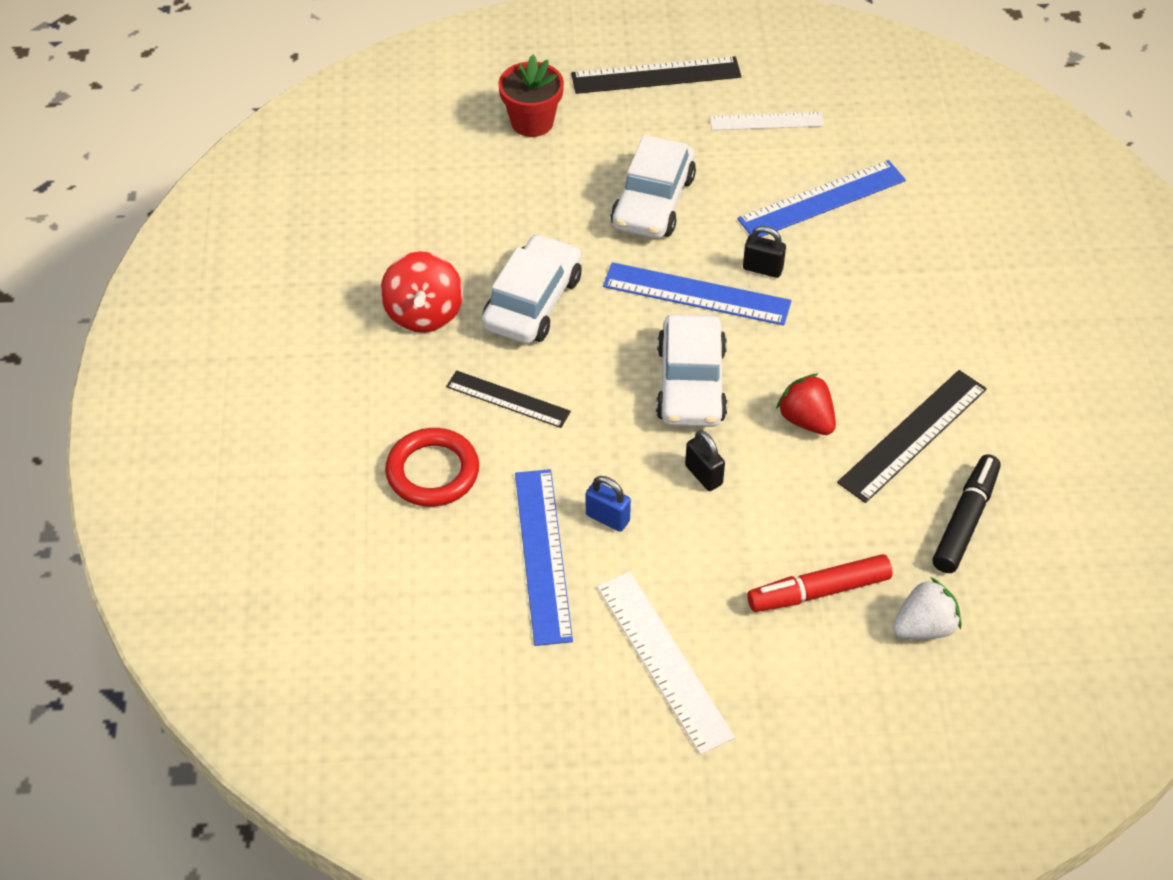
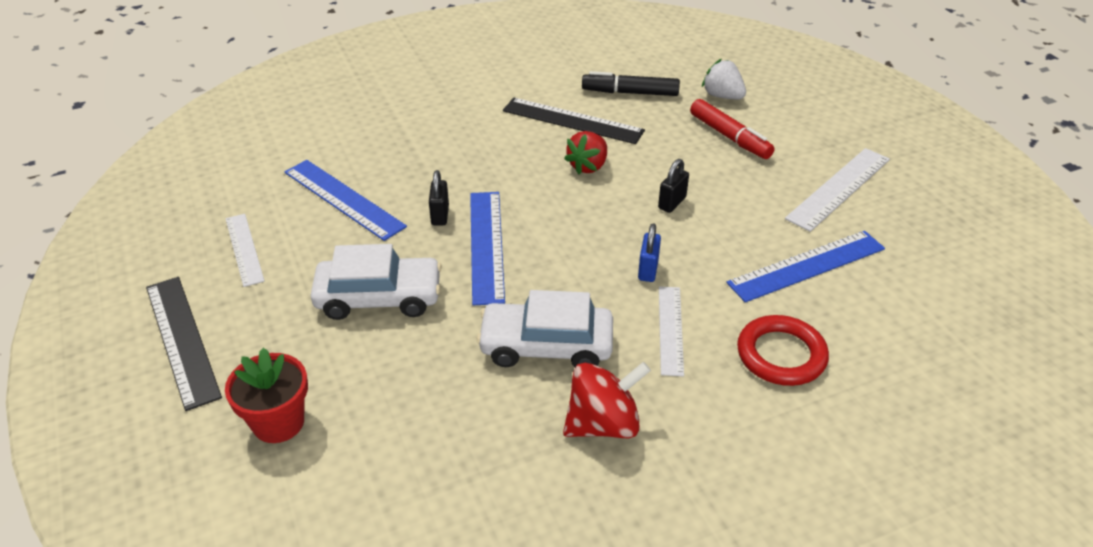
camera: 110 degrees left, 10 degrees down
black ruler [446,370,571,428] -> white ruler [659,286,684,377]
blue padlock [586,476,631,532] -> blue padlock moved to [638,223,661,282]
white car [656,314,727,427] -> none

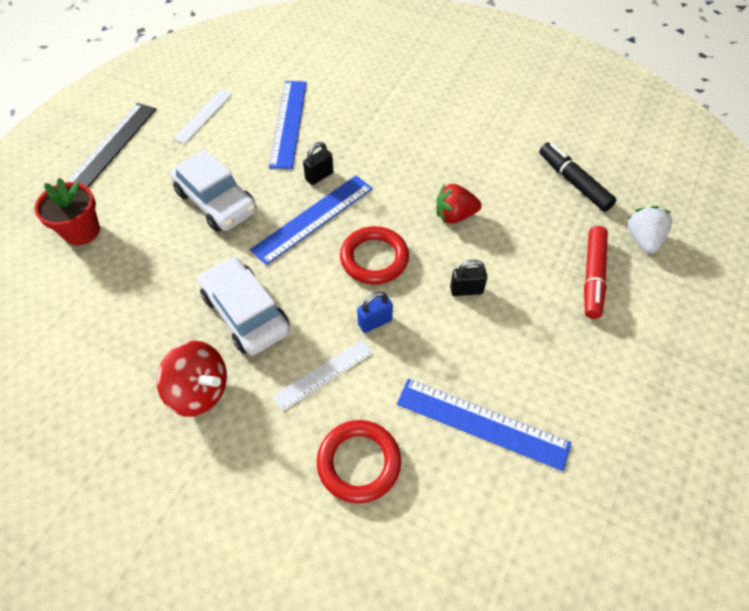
camera: 50 degrees right, 15 degrees up
black ruler [503,98,645,144] -> none
white ruler [785,148,890,232] -> none
none -> red ring [340,226,409,284]

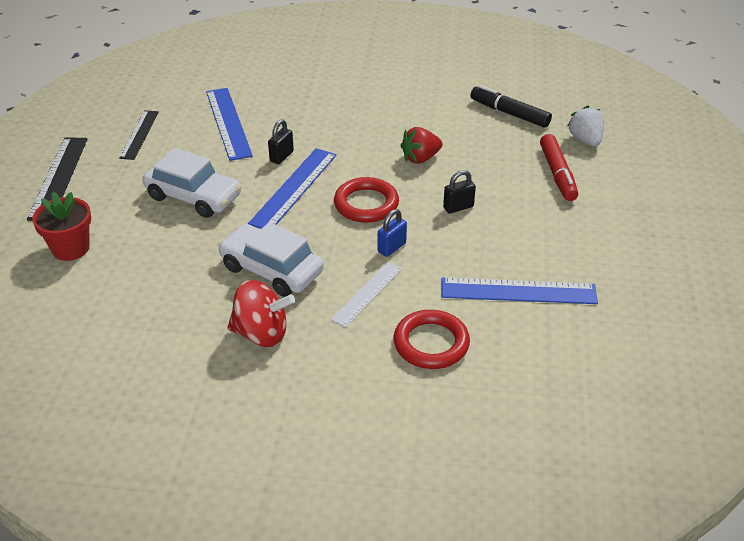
camera: 20 degrees left, 15 degrees down
white ruler [173,89,232,144] -> black ruler [119,110,159,160]

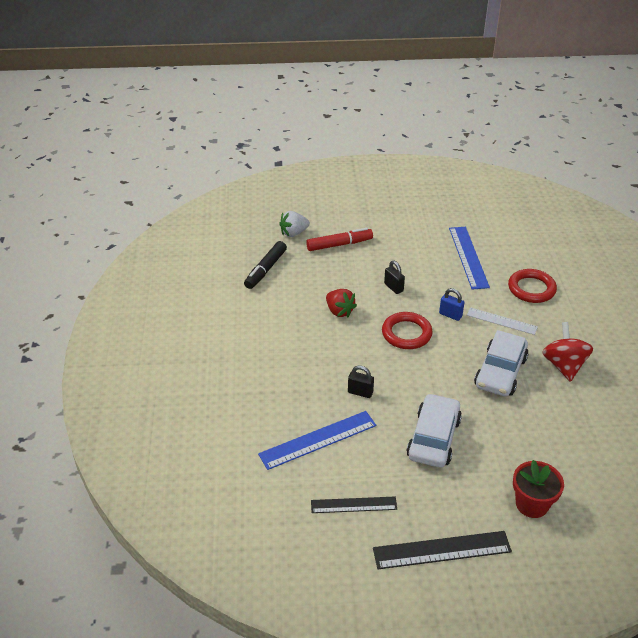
camera: 100 degrees left, 0 degrees up
blue ruler [248,148,337,229] -> none

